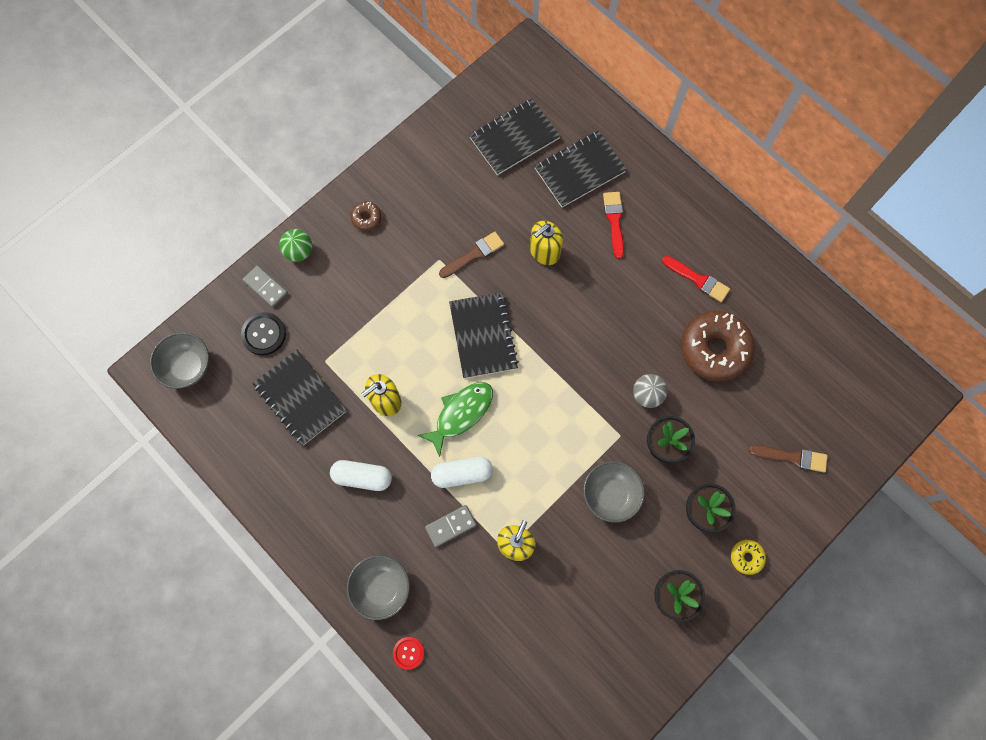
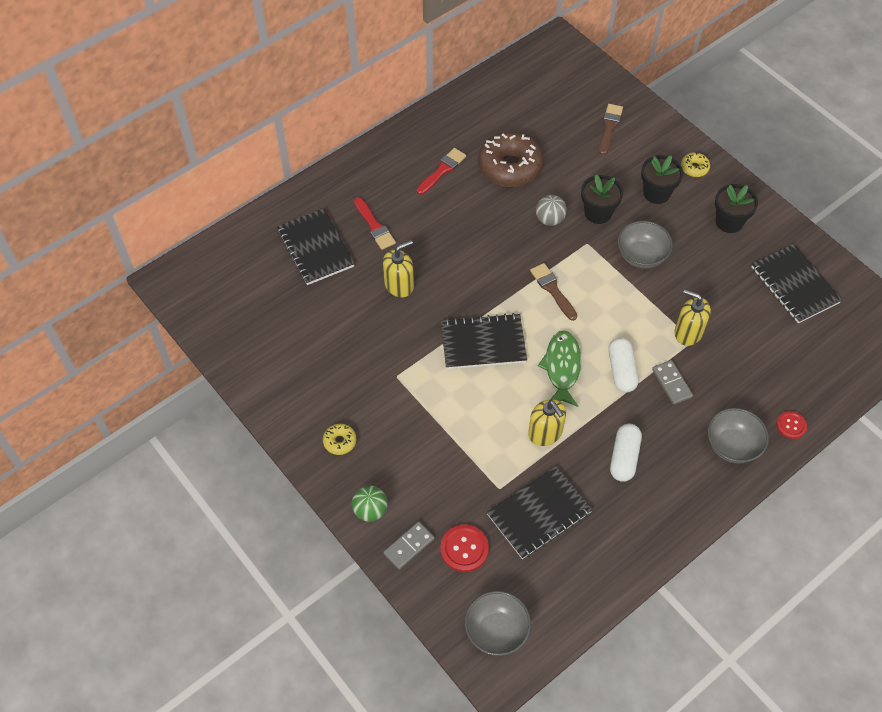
camera: 85 degrees left, 15 degrees down
black button [241,312,286,355] -> red button [440,525,489,572]
brown donut [350,202,382,231] -> yellow donut [323,424,356,455]
green fish [417,382,493,457] -> green fish turned 45 degrees clockwise [538,330,581,407]
brown brush [439,232,504,278] -> brown brush moved to [530,263,577,321]
black notebook [469,99,560,175] -> black notebook moved to [751,244,842,324]
yellow soap dispenser [530,221,563,265] -> yellow soap dispenser turned 90 degrees counterclockwise [383,240,414,298]
red brush [603,192,624,259] -> red brush turned 120 degrees counterclockwise [354,197,396,250]

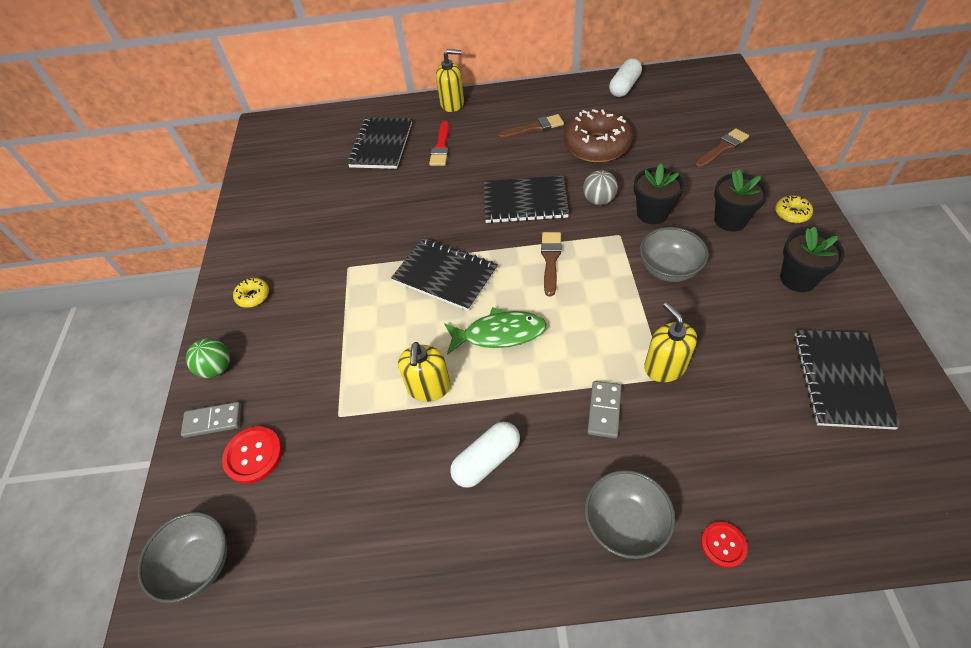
camera: 40 degrees right, 5 degrees down
yellow soap dispenser [383,240,414,298] -> yellow soap dispenser moved to [436,49,464,112]
red brush [417,148,466,195] -> brown brush [498,114,564,139]
black notebook [487,466,592,559] -> black notebook moved to [484,176,569,223]
green fish [538,330,581,407] -> green fish turned 45 degrees clockwise [444,307,547,355]
white capsule [609,338,639,393] -> white capsule moved to [609,58,642,97]

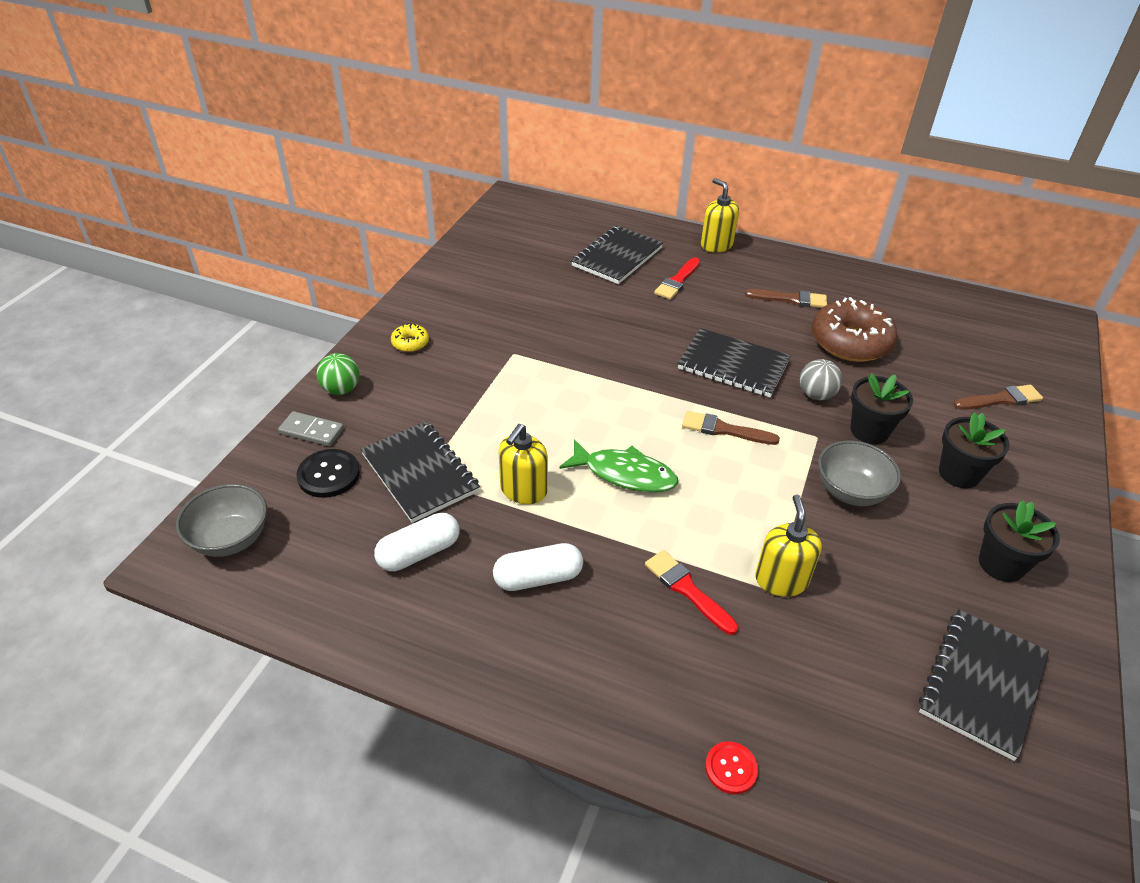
camera: 20 degrees right, 10 degrees down
red button [222,427,283,484] -> black button [296,449,360,498]
black notebook [391,238,498,311] -> black notebook moved to [361,421,480,523]
yellow soap dispenser [436,49,464,112] -> yellow soap dispenser turned 150 degrees counterclockwise [701,178,739,252]
brown brush [541,232,561,296] -> brown brush turned 105 degrees counterclockwise [682,411,780,445]
grey bowl [585,470,675,559] -> none
grey domino [587,381,622,438] -> red brush [645,550,738,635]
white capsule [609,58,642,97] -> white capsule moved to [374,513,459,571]
yellow donut [775,196,813,223] -> none

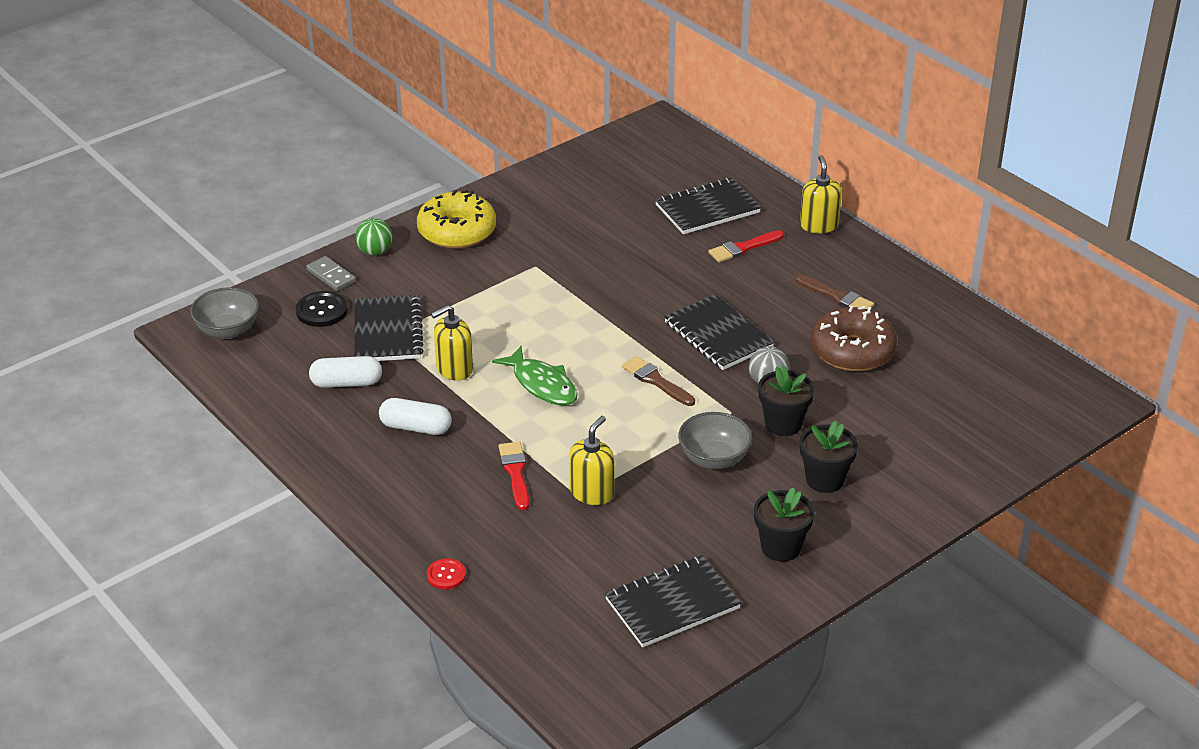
camera: 30 degrees right, 5 degrees down
yellow donut [391,323,429,352] -> yellow donut [417,190,496,249], size x2.23
brown brush [954,385,1043,410] -> none

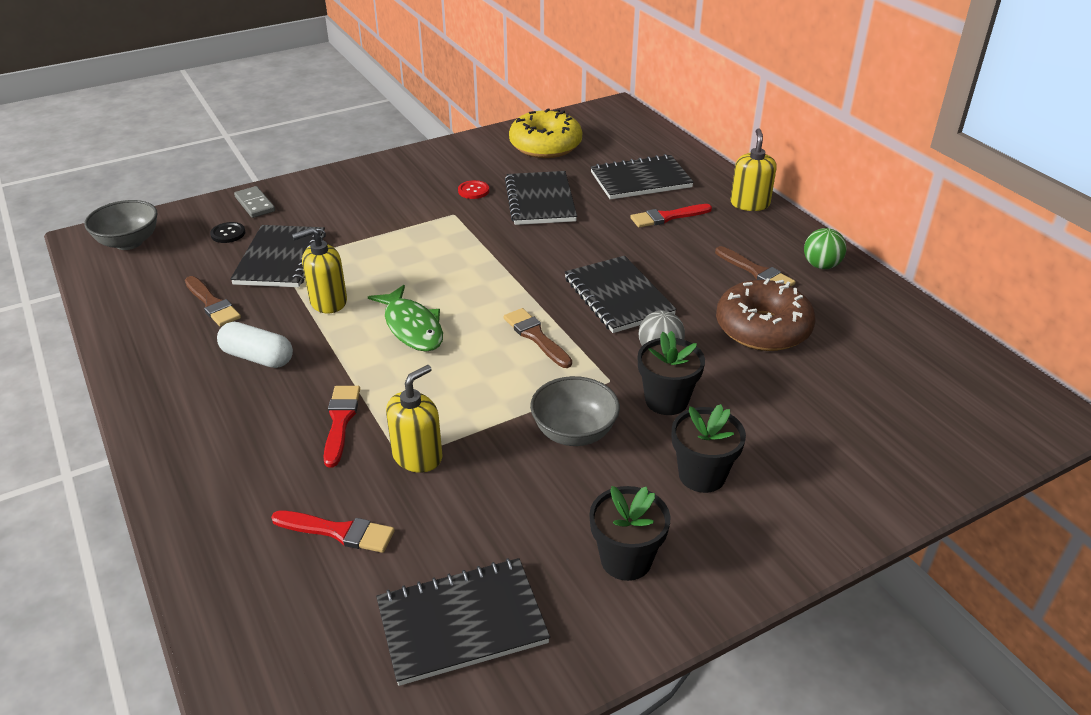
camera: 10 degrees right, 0 degrees up
black button [296,291,348,327] -> black button [210,222,245,243], size x0.65
white capsule [309,356,382,388] -> brown brush [185,276,241,326]
green ball [355,218,392,256] -> green ball moved to [804,228,847,269]
yellow donut [417,190,496,249] -> yellow donut moved to [509,108,582,158]
red button [427,558,466,590] -> red button moved to [458,180,489,199]
none -> red brush [271,511,395,553]
none -> black notebook [505,171,577,225]

